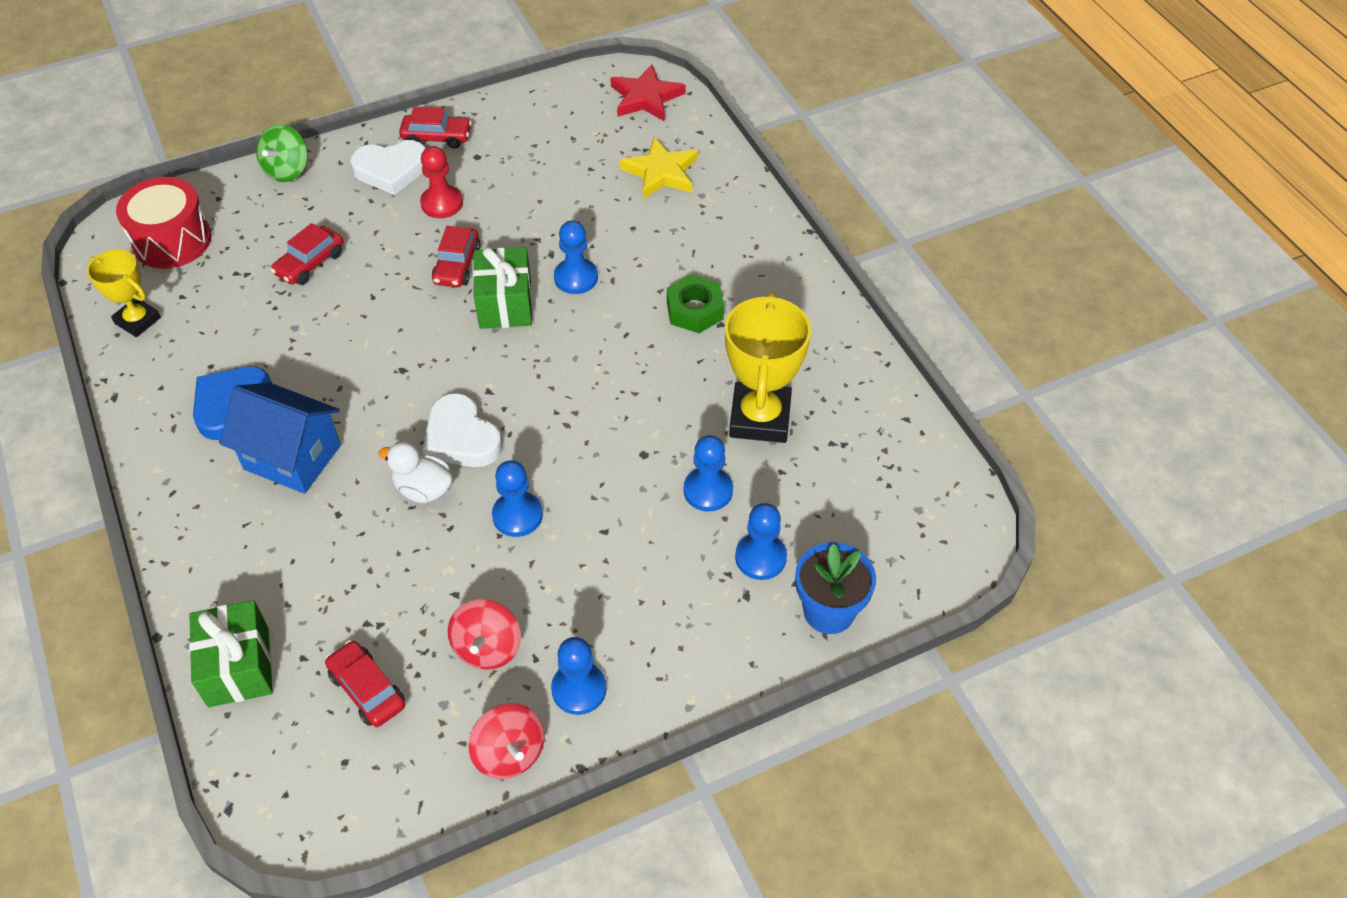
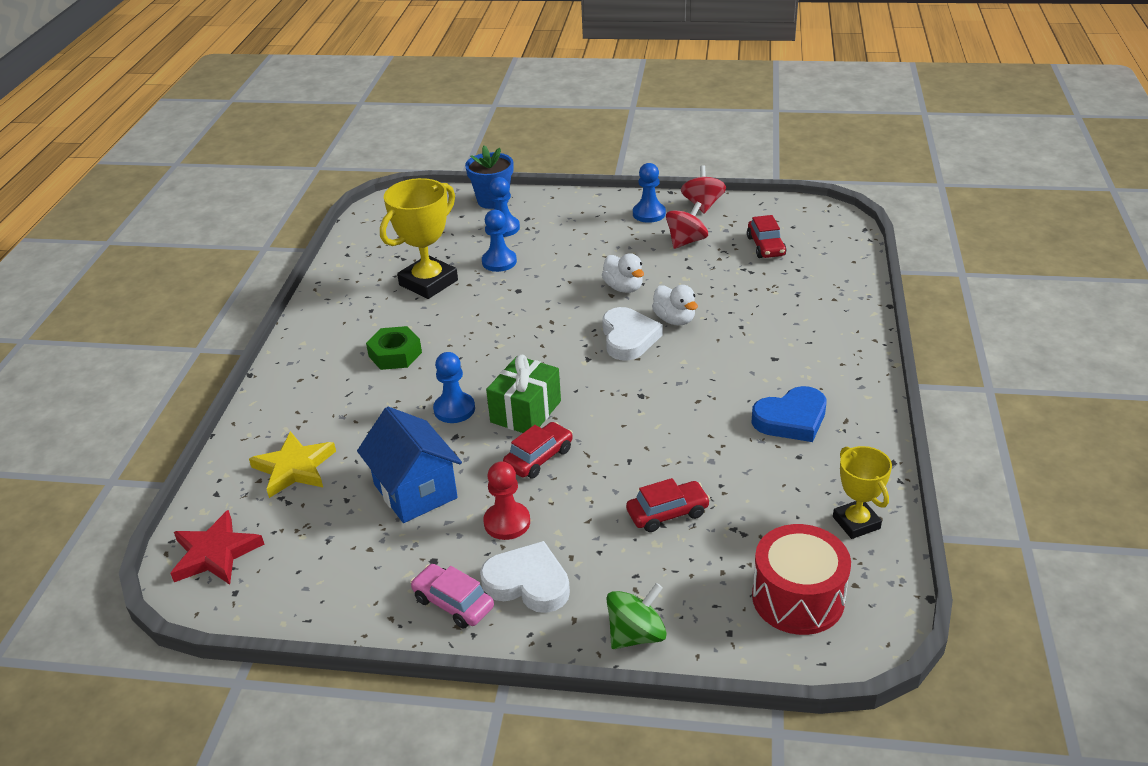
camera: 145 degrees left, 15 degrees down
green gift [189,600,273,707] -> none
blue house [220,383,341,494] -> blue house moved to [357,407,462,523]
red car [399,107,472,149] -> pink car [410,564,494,629]
blue pawn [492,460,543,537] -> white duck [602,253,644,293]

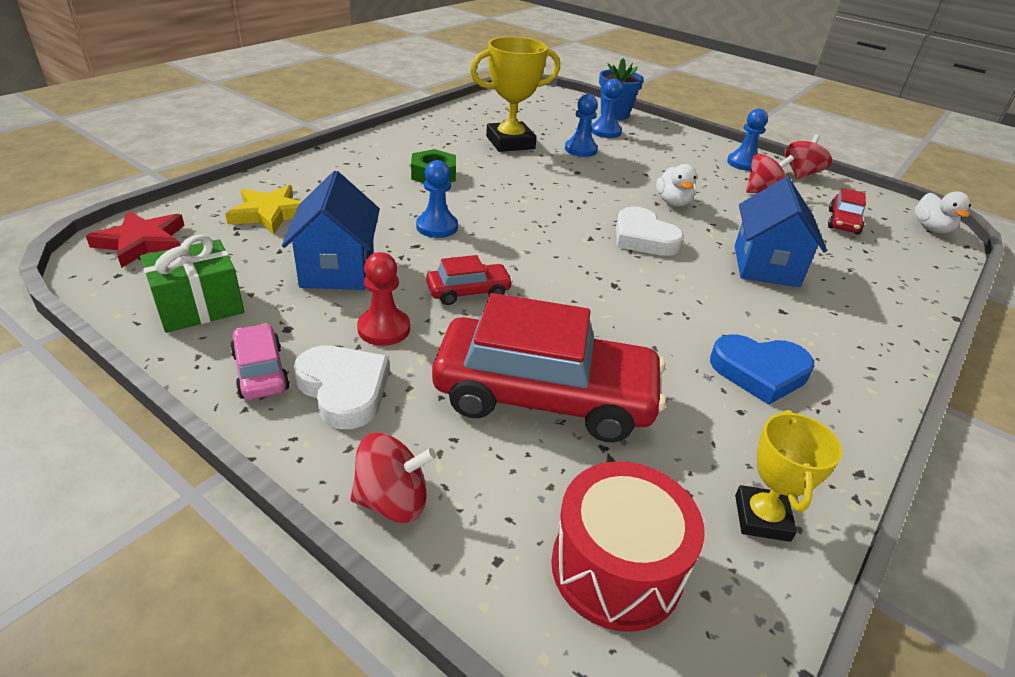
camera: 25 degrees right, 0 degrees up
green gift [486,355,561,433] -> green gift moved to [140,235,244,333]
white heart [602,307,663,360] -> white heart turned 120 degrees clockwise [616,207,684,256]
green spinning top [606,583,667,649] -> red spinning top [350,433,436,523]
red car [626,478,710,532] -> red car [432,293,666,442], size x2.21
white duck [652,285,698,325] -> white duck moved to [914,192,971,233]
none -> blue house [735,177,827,287]

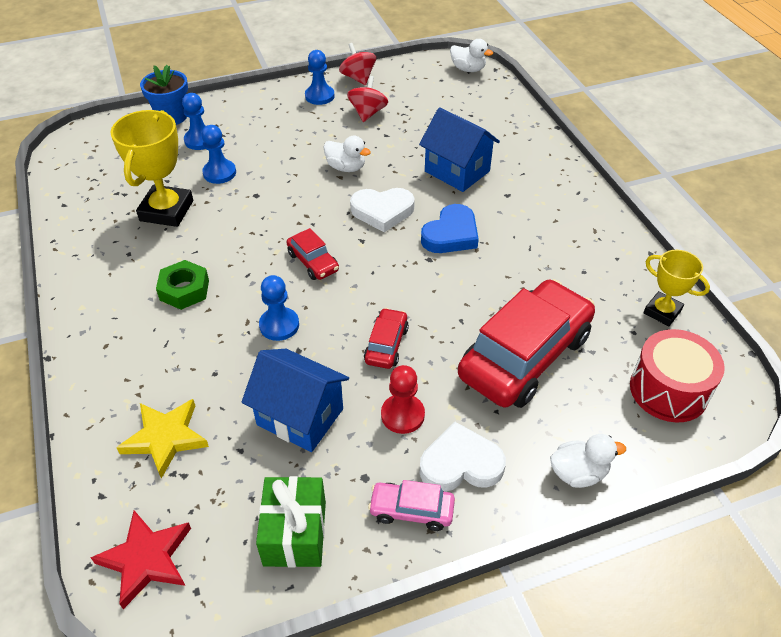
camera: 55 degrees left, 10 degrees up
red spinning top [350,433,436,523] -> white duck [550,434,626,488]
blue heart [710,335,815,405] -> blue heart moved to [421,204,479,253]
red car [828,188,866,235] -> red car moved to [287,228,339,280]

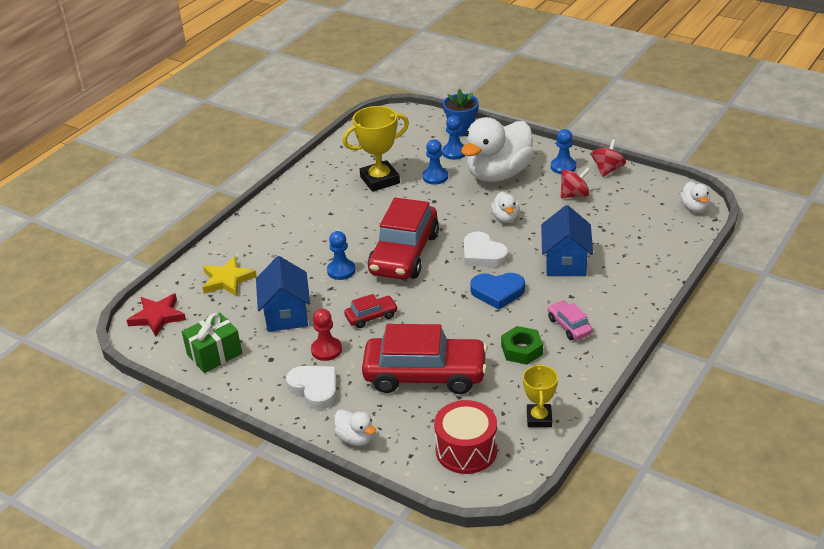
camera: 55 degrees right, 10 degrees down
green nut [156,260,209,310] -> green nut moved to [501,326,543,365]
red car [287,228,339,280] -> red car [368,198,439,280], size x2.21
pink car [368,480,455,531] -> pink car moved to [548,300,593,340]
none -> white duck [461,117,534,182]

